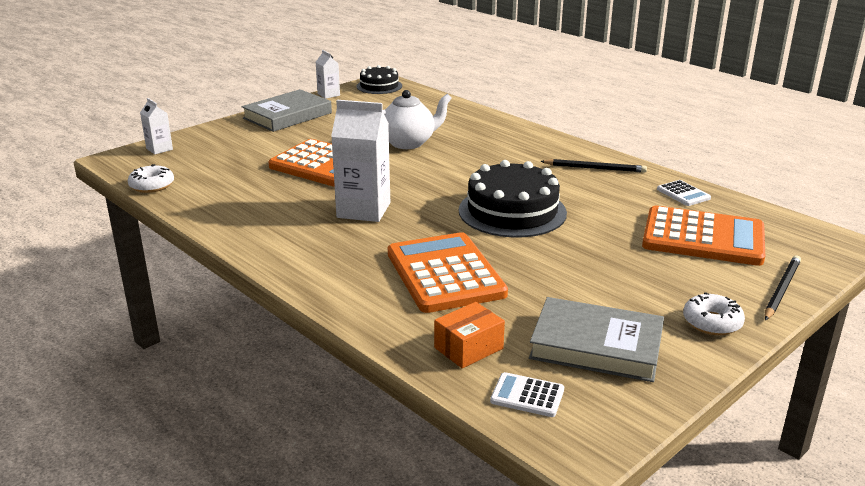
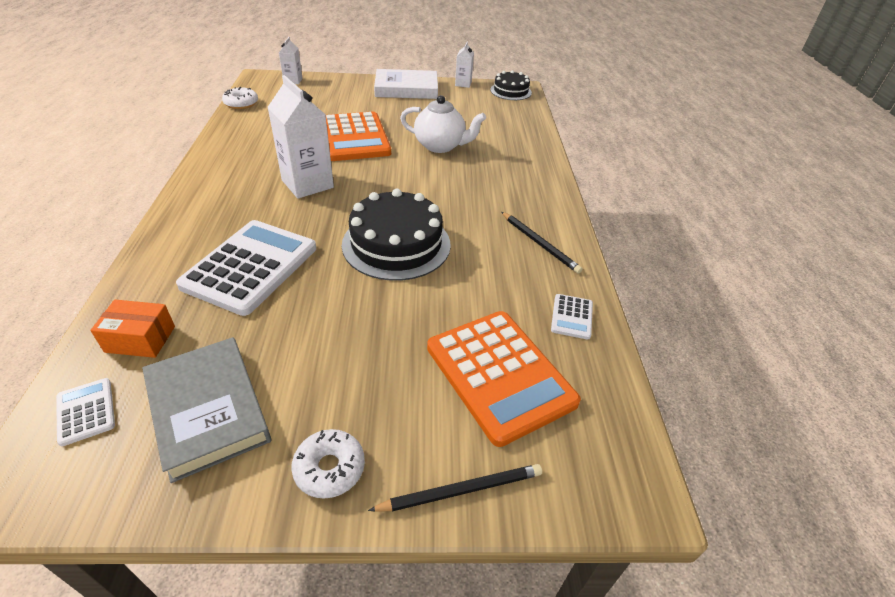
camera: 40 degrees right, 15 degrees up
grey book [241,89,332,132] -> white book [374,69,438,99]
orange calculator [388,232,508,313] -> white calculator [176,220,316,316]

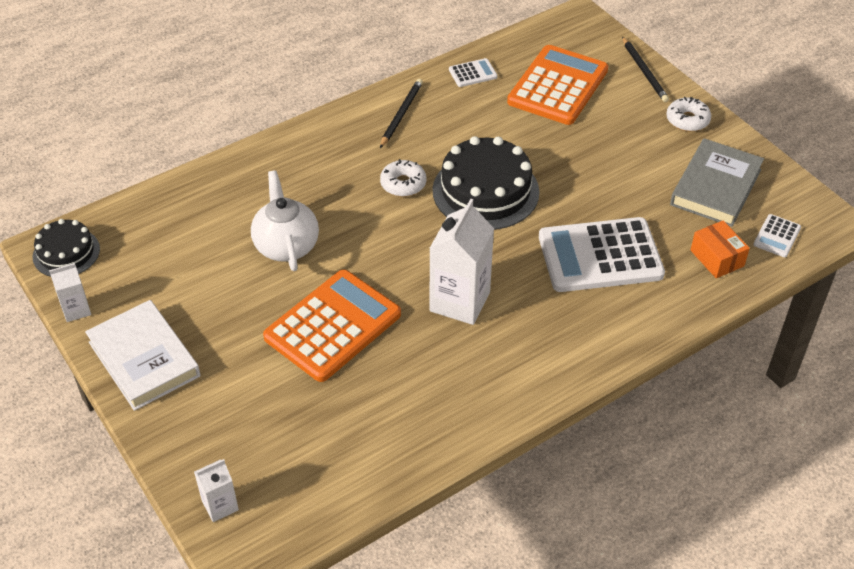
camera: 120 degrees left, 5 degrees up
white donut [222,87,258,109] -> white donut moved to [380,159,426,197]
black pencil [368,464,542,512] -> black pencil turned 150 degrees counterclockwise [622,37,669,102]

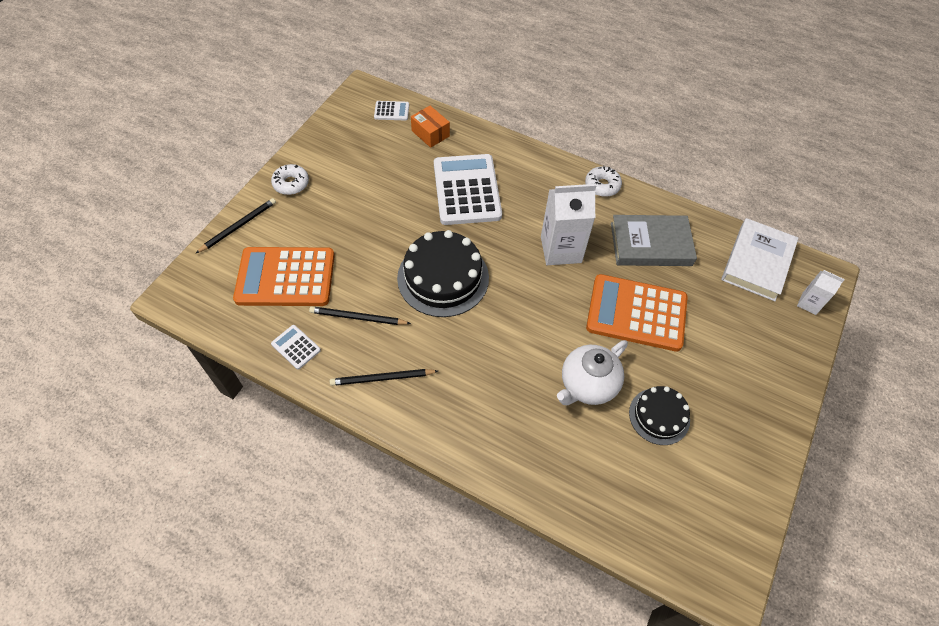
camera: 120 degrees left, 10 degrees up
black cake [33,219,100,277] -> black cake moved to [629,386,690,445]
white carton [49,263,91,322] -> none
white book [85,300,200,411] -> white book moved to [721,218,798,301]
white donut [380,159,426,197] -> white donut moved to [585,166,622,197]
white calculator [539,217,665,292] -> white calculator turned 150 degrees counterclockwise [434,154,502,225]
grey book [670,138,764,227] -> grey book moved to [611,215,697,266]
orange box [691,221,750,278] -> orange box turned 75 degrees counterclockwise [411,106,450,148]
none -> black pencil [309,306,411,325]

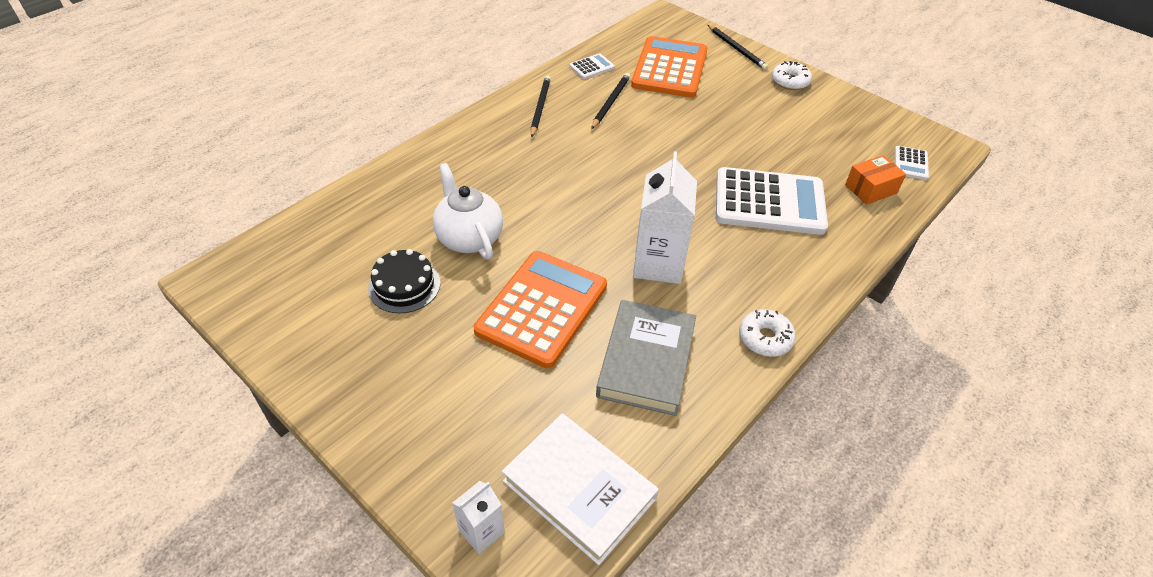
camera: 105 degrees right, 10 degrees down
black cake [397,230,489,317] -> none

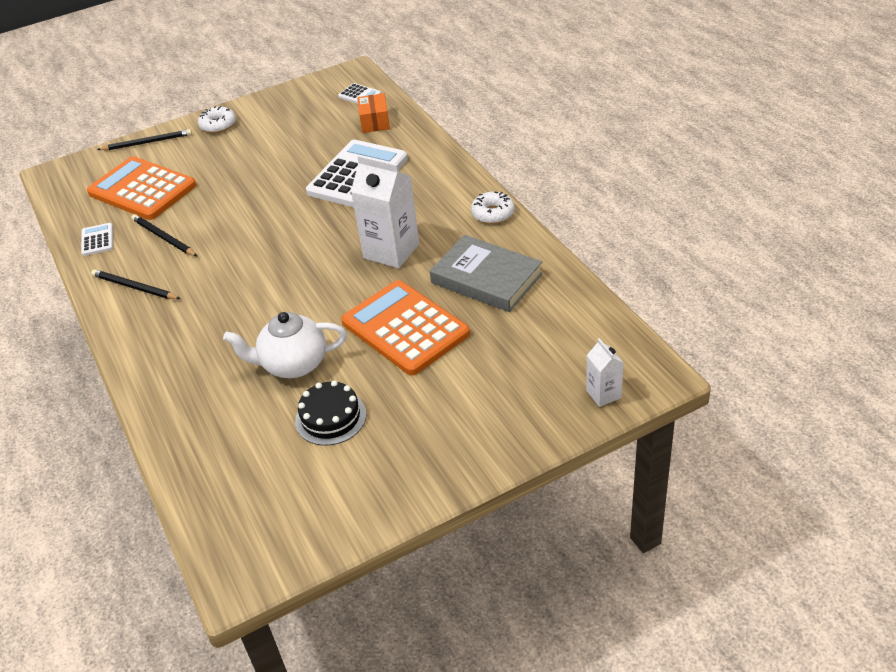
camera: 65 degrees left, 5 degrees down
white book [502,413,659,565] -> none

